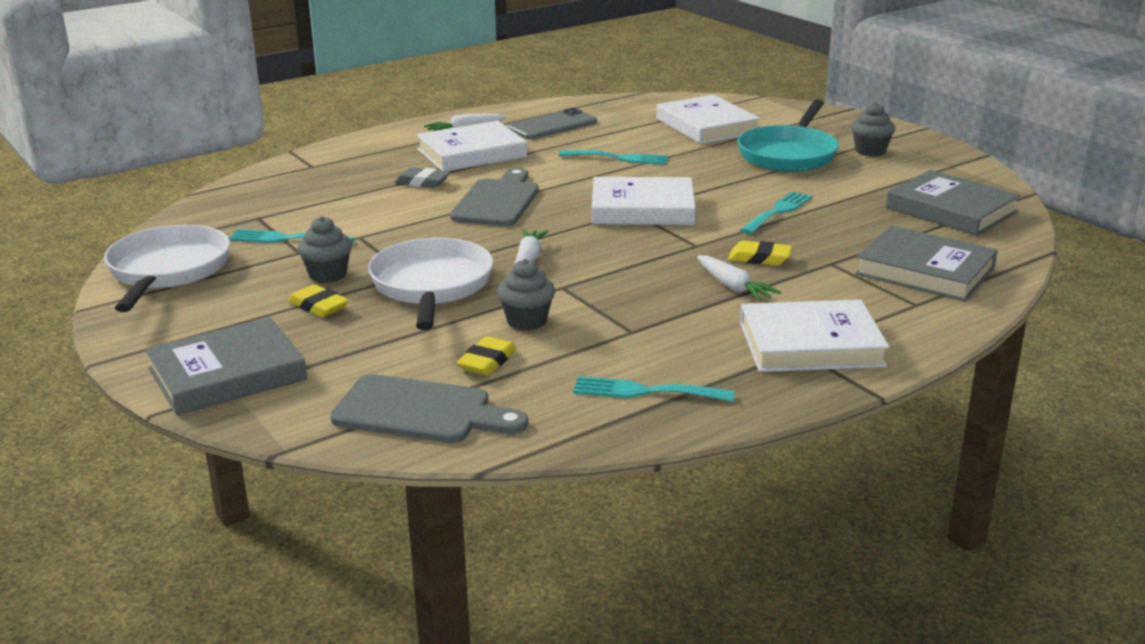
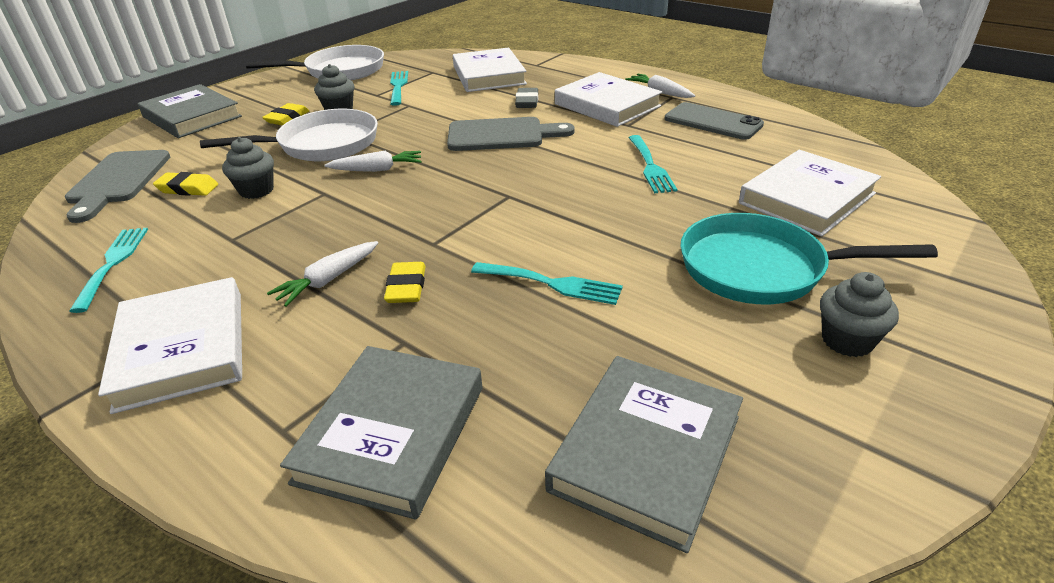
camera: 75 degrees right, 10 degrees up
white book [592,177,696,225] -> white book moved to [453,48,527,92]

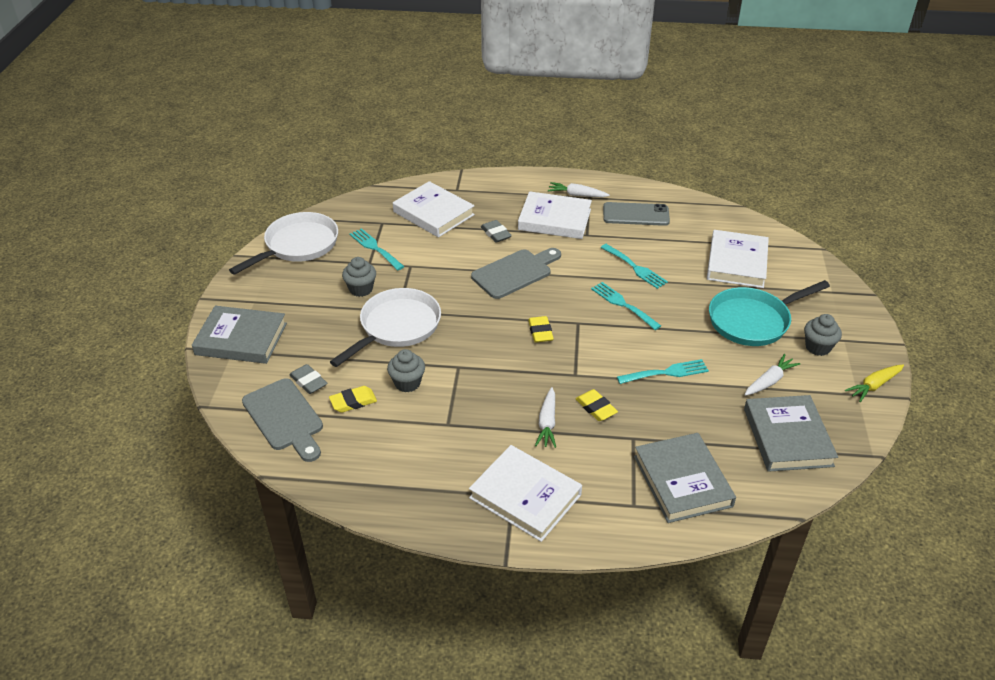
camera: 35 degrees left, 5 degrees up
turquoise fork [69,228,148,313] -> turquoise fork moved to [591,282,661,330]
yellow eraser [262,103,309,125] -> yellow eraser moved to [528,316,554,343]
white carrot [325,151,422,172] -> white carrot moved to [744,354,800,396]
none -> grey eraser [289,364,327,394]
none -> yellow carrot [845,365,904,402]

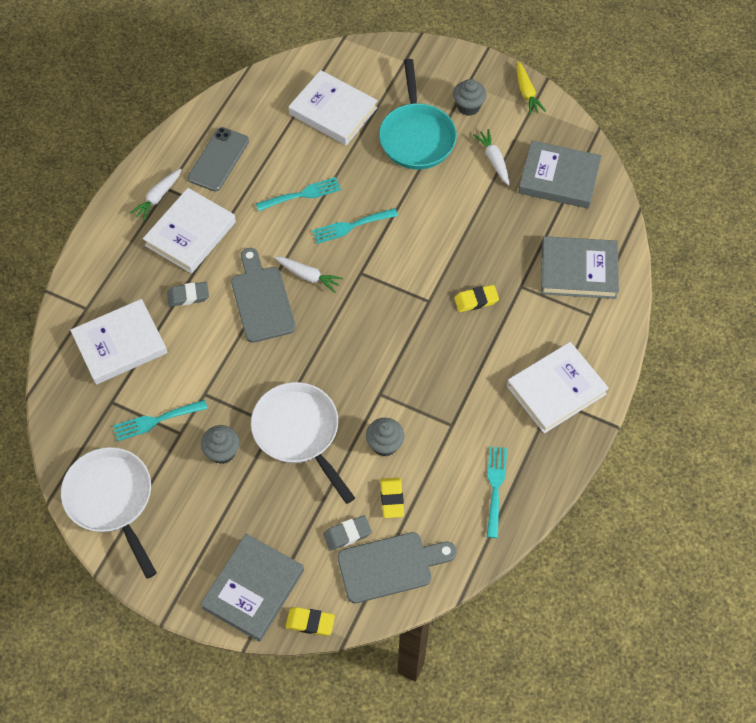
camera: 70 degrees left, 20 degrees up
yellow eraser [528,316,554,343] -> yellow eraser moved to [285,607,335,636]
white carrot [535,387,556,448] -> white carrot moved to [274,257,343,293]
turquoise fork [617,359,709,384] -> turquoise fork moved to [487,446,507,538]

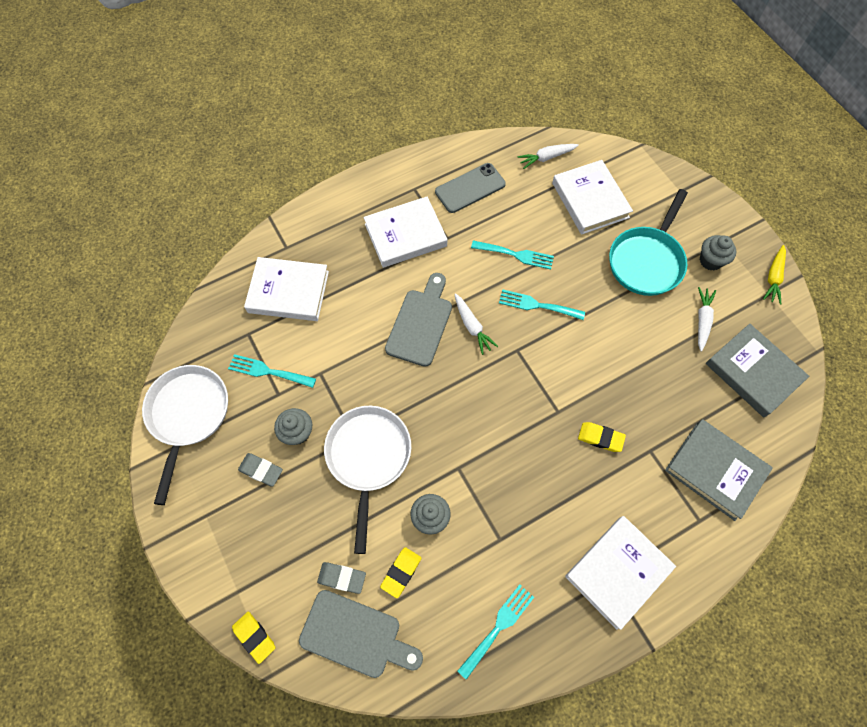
camera: 35 degrees right, 5 degrees up
white carrot [130,169,182,222] -> white carrot moved to [517,144,579,169]
grey eraser [167,282,209,307] -> grey eraser moved to [238,453,283,487]
grey book [200,534,304,642] -> none
white book [507,342,609,433] -> white book turned 45 degrees counterclockwise [565,516,676,630]

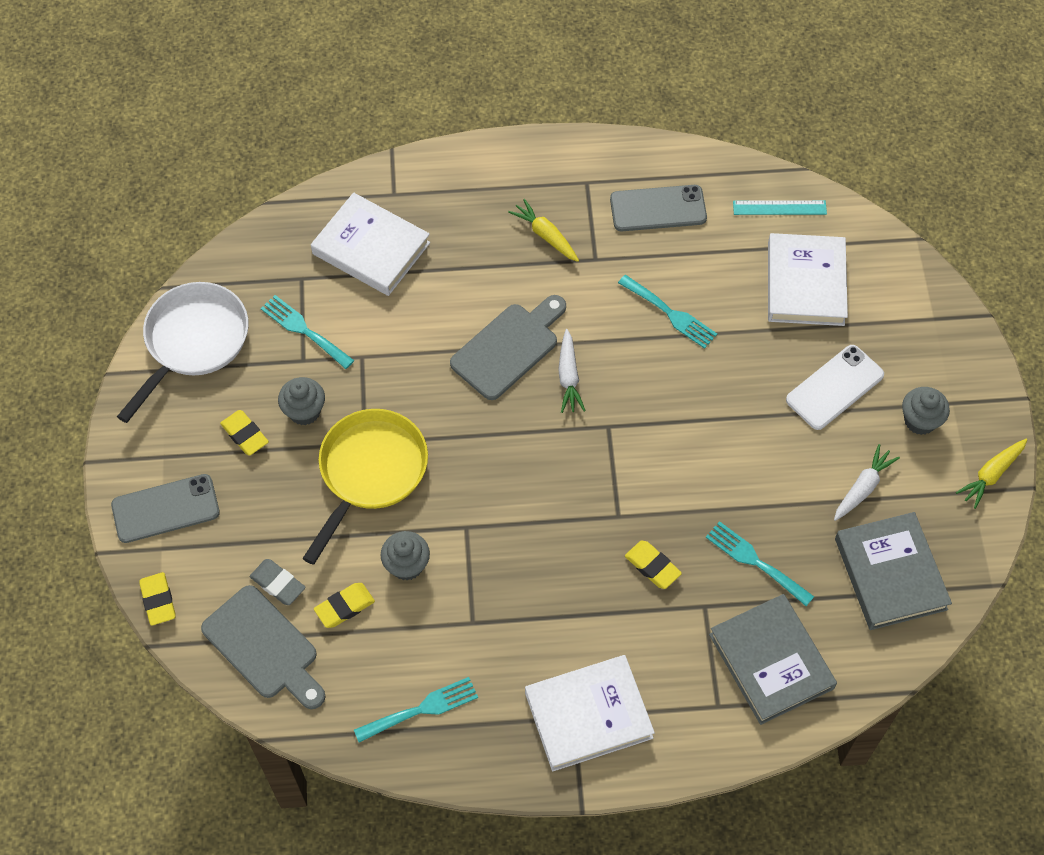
camera: 25 degrees right, 5 degrees down
grey eraser [238,453,283,487] -> yellow eraser [220,410,269,456]
white pan [324,406,411,554] -> yellow pan [302,409,428,565]
white book [364,197,448,268] -> yellow carrot [508,199,579,262]
turquoise fork [499,289,585,320] -> turquoise fork moved to [706,521,814,606]
white carrot [517,144,579,169] -> turquoise ruler [733,200,827,215]
turquoise pan [609,189,688,296] -> white phone [786,345,884,430]
none -> grey phone [111,474,220,543]

